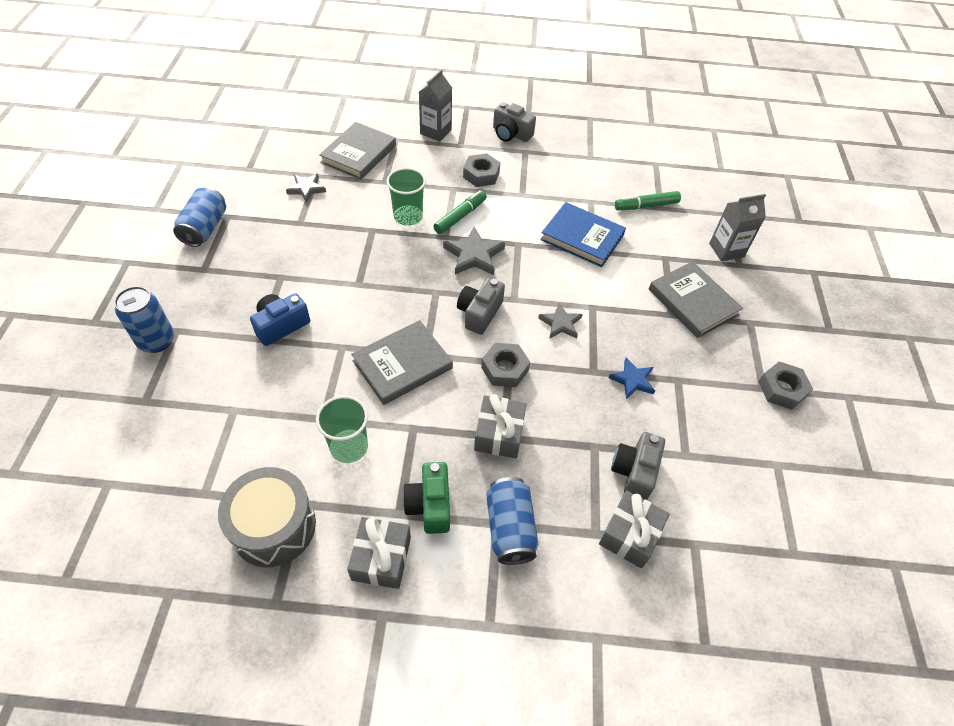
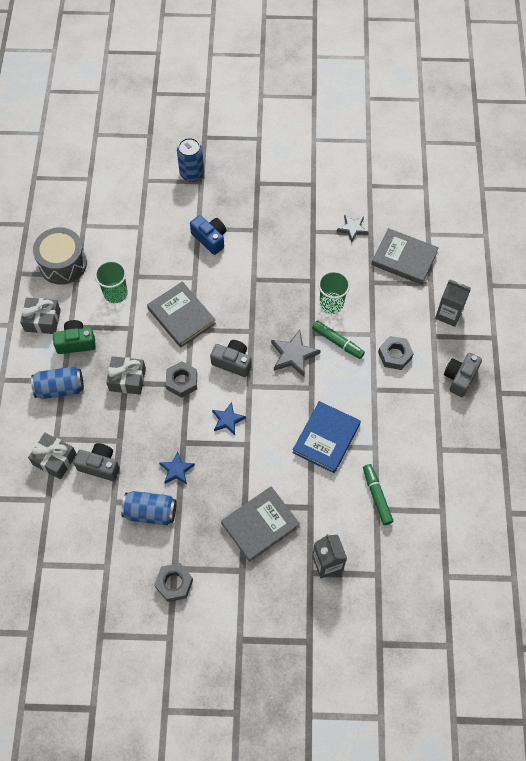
camera: 90 degrees right, 10 degrees up
blue can [173,187,226,247] -> blue can moved to [121,491,176,525]
grey star [538,303,583,339] -> blue star [212,402,246,435]

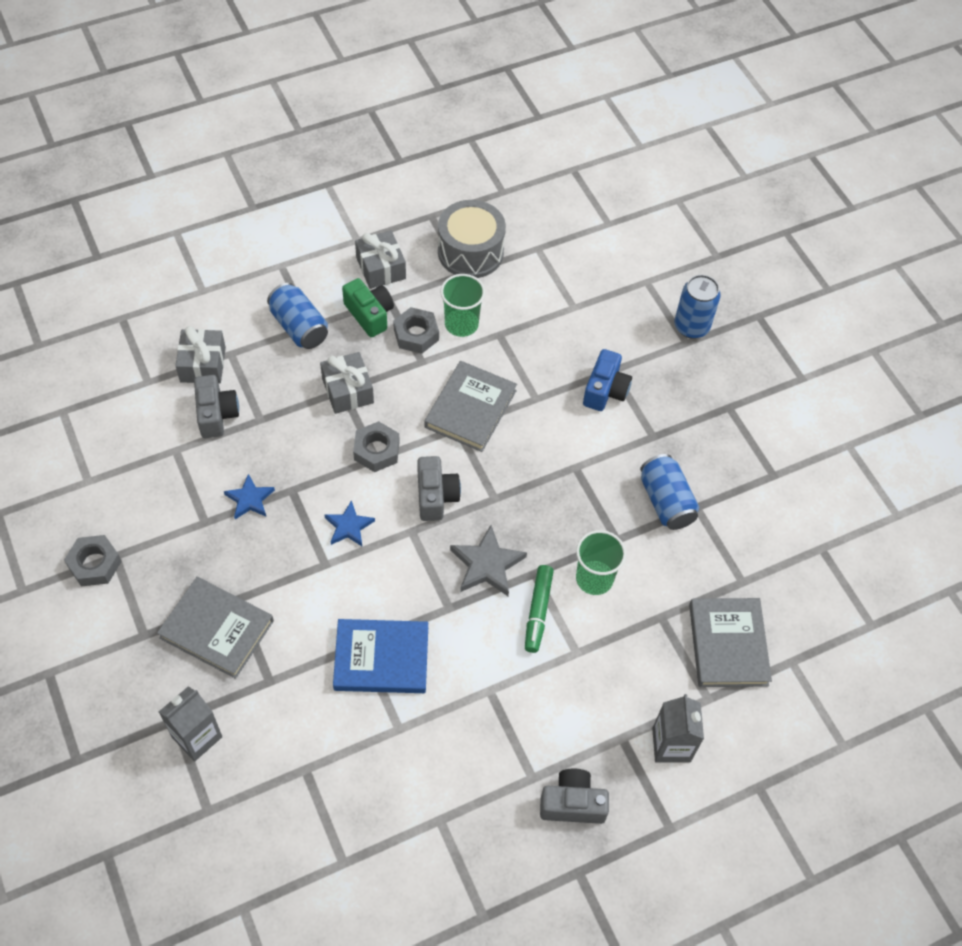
camera: 60 degrees right, 5 degrees down
blue can [121,491,176,525] -> blue can moved to [640,454,699,530]
grey star [337,215,369,243] -> none
green marker [363,464,393,525] -> none
grey nut [378,336,414,370] -> grey nut moved to [393,307,439,354]

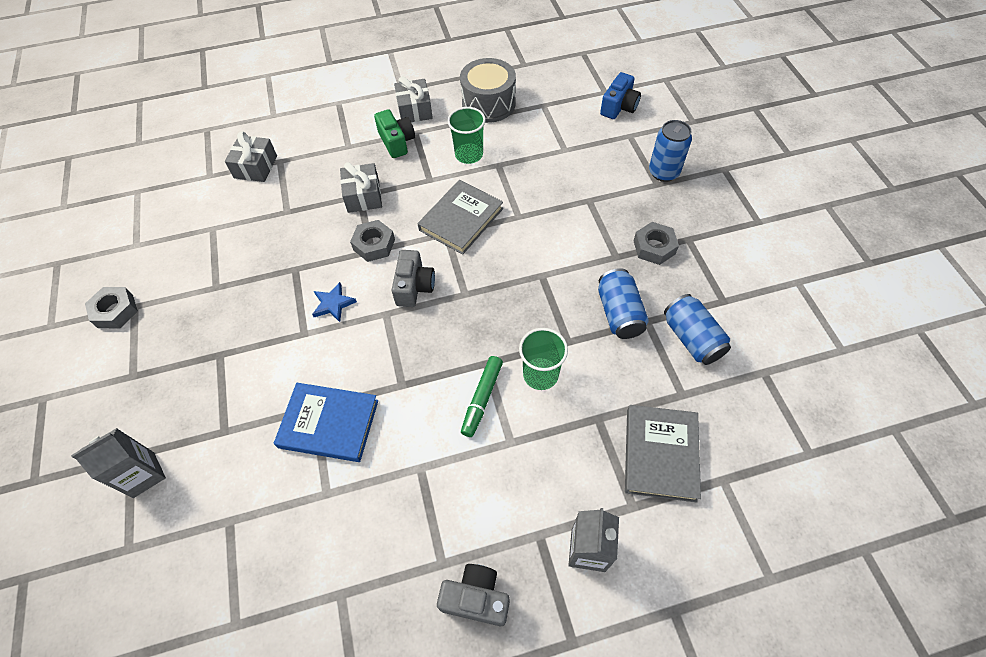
camera: 15 degrees right, 0 degrees up
grey book [157,577,274,679] -> none
grey camera [194,375,239,438] -> none
blue star [224,474,275,519] -> none
blue can [267,283,328,349] -> blue can moved to [664,294,731,365]
grey nut [393,307,439,354] -> grey nut moved to [634,222,679,265]
grey star [450,525,527,596] -> none
blue camera [583,349,632,411] -> blue camera moved to [600,72,641,119]

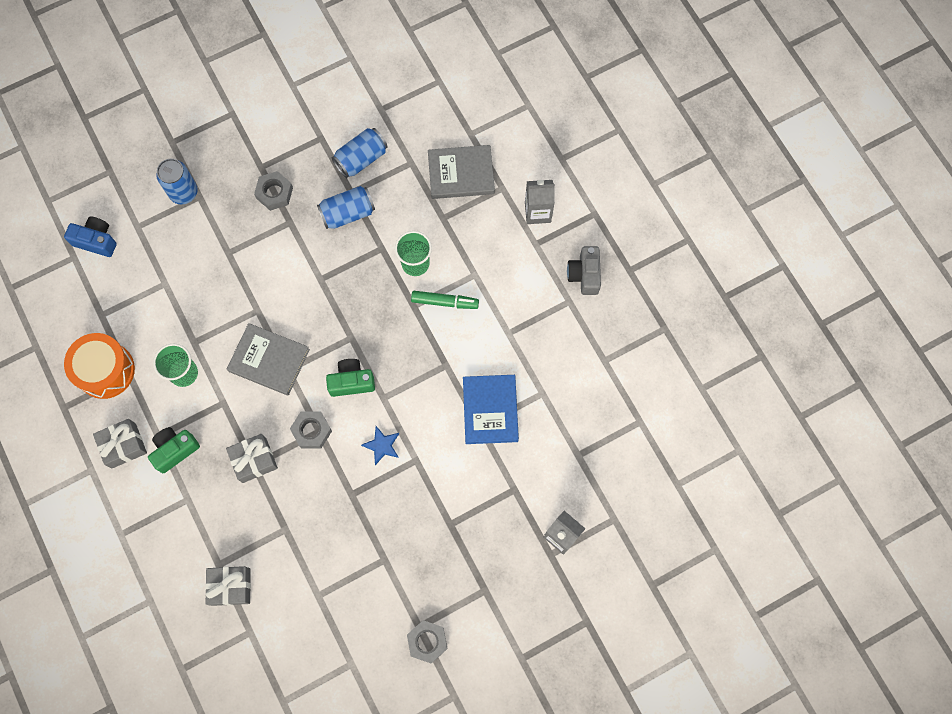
camera: 105 degrees left, 15 degrees up
grey camera [392,250,435,307] -> green camera [326,359,375,397]
grey drum [460,58,516,123] -> orange drum [64,333,135,399]

